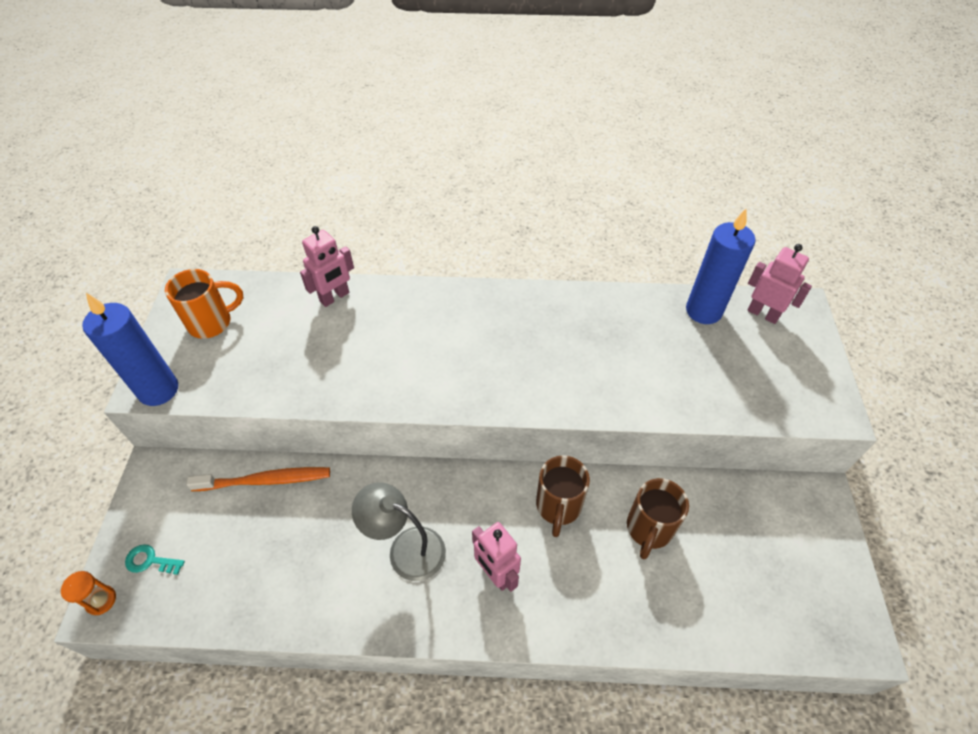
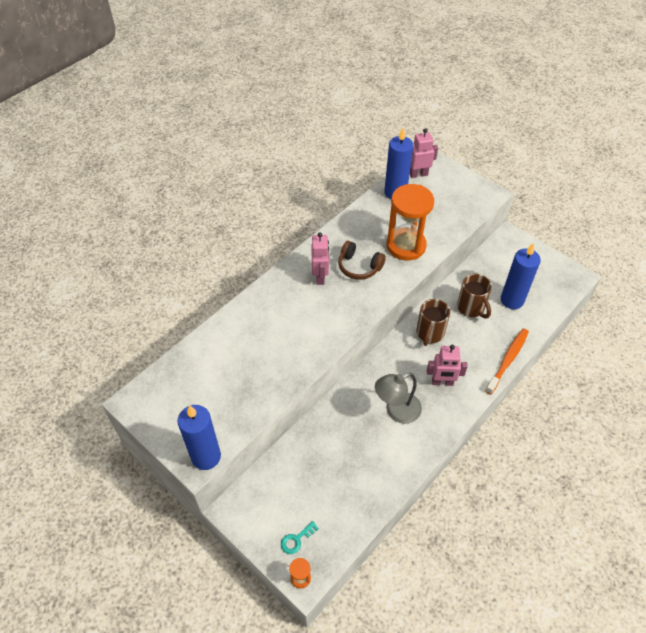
camera: 50 degrees left, 0 degrees up
orange mug [165,269,244,339] -> none
orange toothbrush [186,467,330,491] -> orange toothbrush moved to [485,328,529,395]
pink robot [300,226,354,307] -> pink robot moved to [311,232,329,285]
brown mug [536,455,590,537] -> brown mug turned 60 degrees clockwise [417,299,450,346]
none -> brown headphones [338,241,386,280]
none -> orange hourglass [387,184,434,261]
none -> blue candle [501,243,541,309]

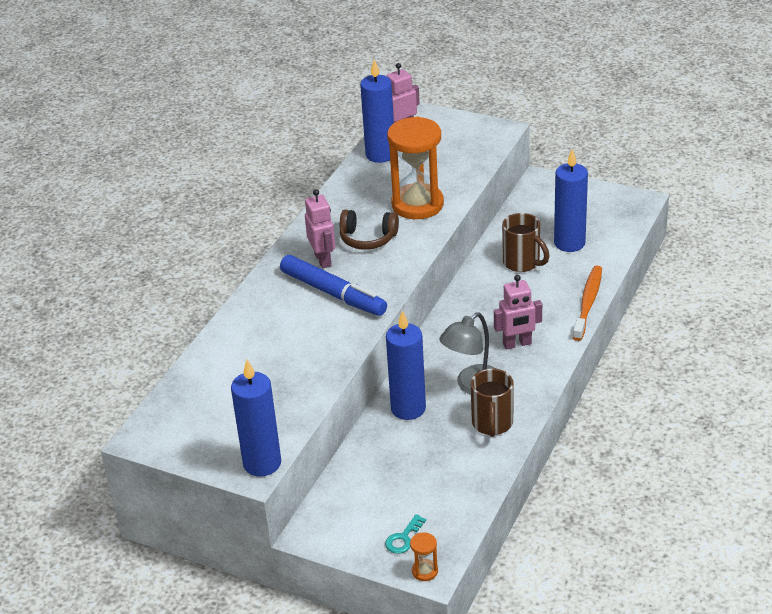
camera: 15 degrees left, 15 degrees down
brown mug [417,299,450,346] -> brown mug moved to [471,369,514,437]
none -> blue marker [280,255,387,316]
none -> blue candle [386,310,426,420]

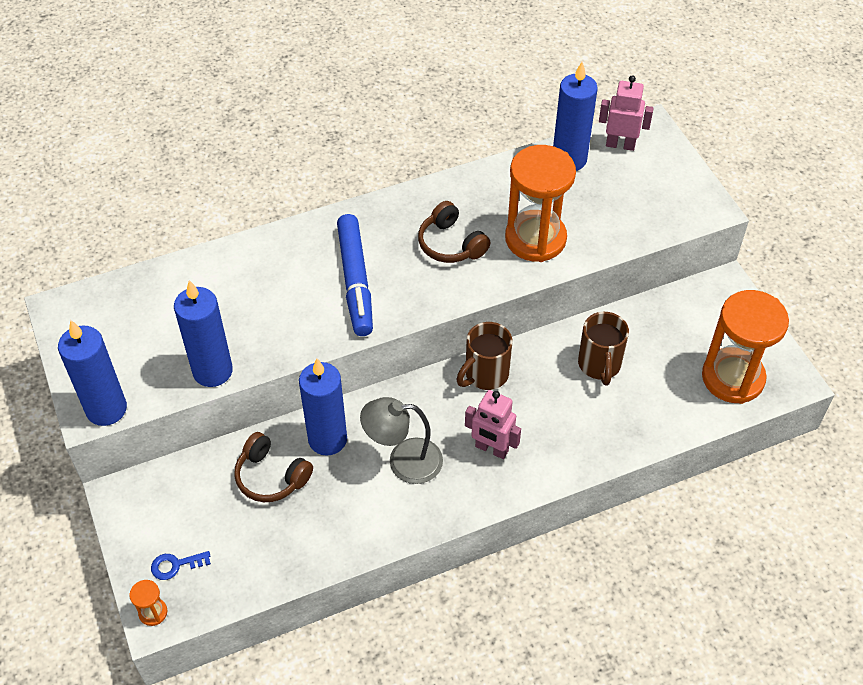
camera: 40 degrees right, 15 degrees up
pink robot [305,189,335,268] -> none
turquoise key [385,514,426,554] -> blue key [151,551,211,580]
brown mug [471,369,514,437] -> brown mug moved to [456,322,512,390]
blue candle [554,149,588,252] -> blue candle moved to [174,280,233,387]
orange toothbrush [573,265,602,341] -> none
none -> brown headphones [234,432,313,502]
none -> orange hourglass [702,290,789,404]

